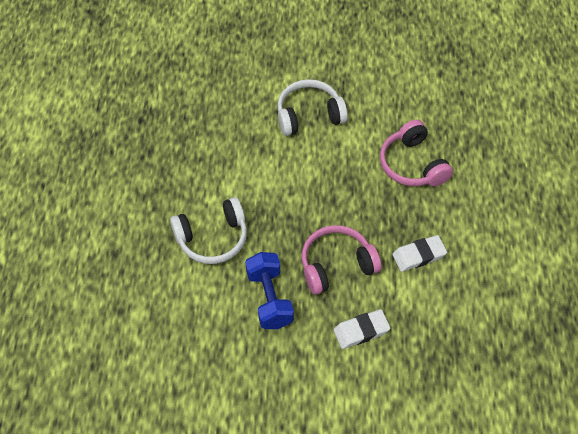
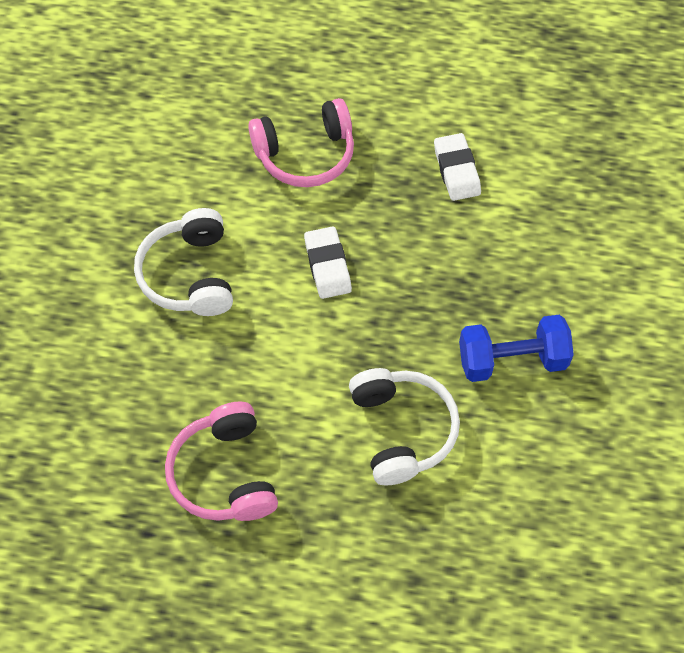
camera: 85 degrees left, 5 degrees up
pink headphones [302,225,381,295] -> pink headphones moved to [165,401,278,521]
white eraser [334,309,390,349] -> white eraser moved to [304,226,352,299]

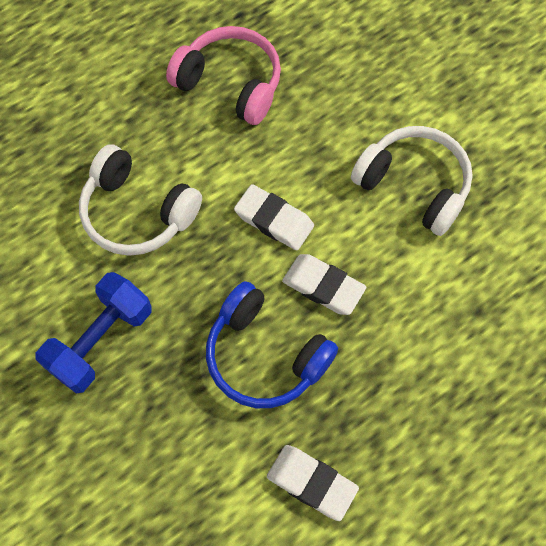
camera: 135 degrees right, 5 degrees up
pink headphones [248,98,354,187] -> none
none -> blue headphones [206,281,338,408]
none -> white eraser [234,184,314,251]

